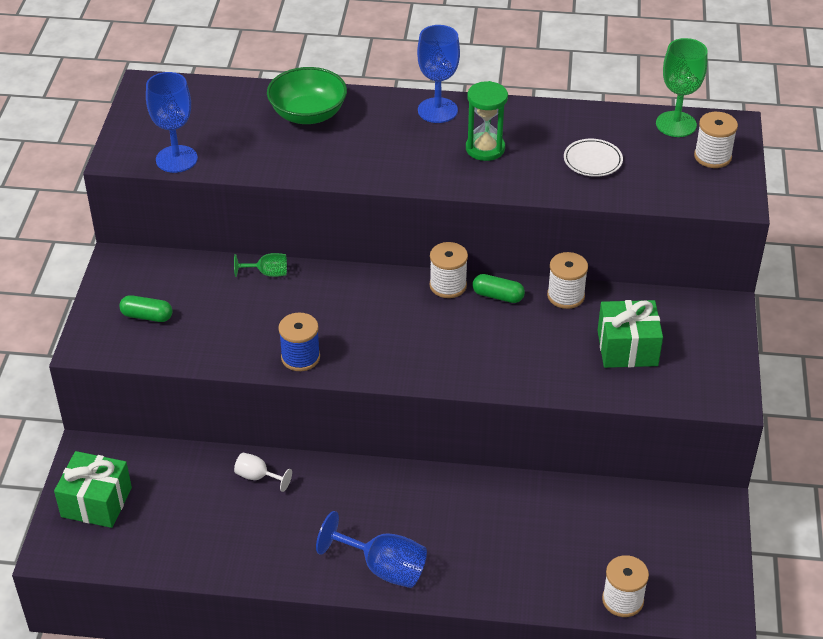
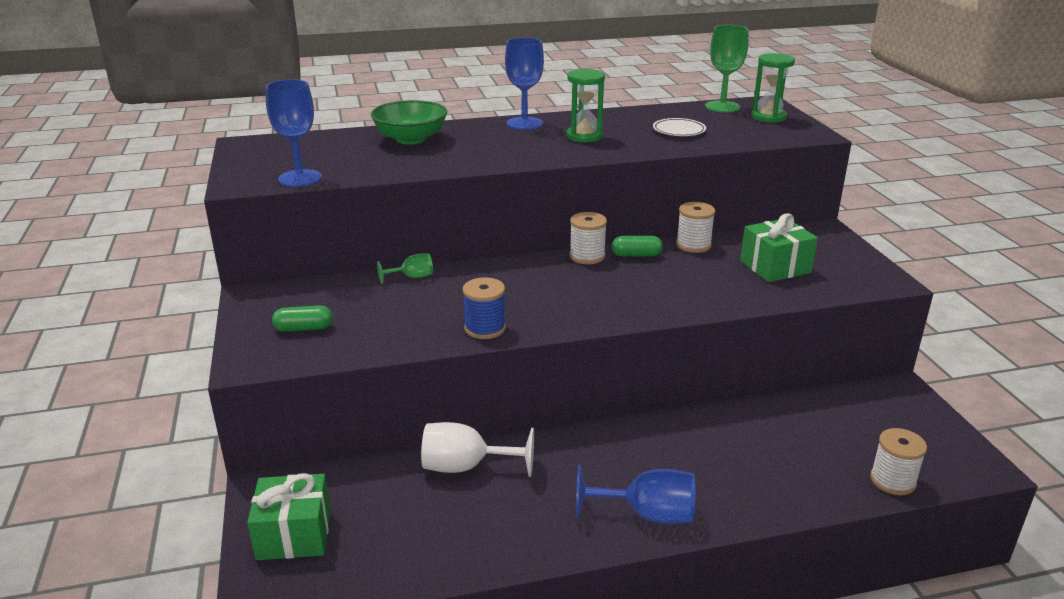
camera: 20 degrees left, 15 degrees down
white goblet [234,453,292,492] -> white goblet [421,422,534,477], size x1.81
white spool [694,112,738,168] -> green hourglass [751,53,795,123]

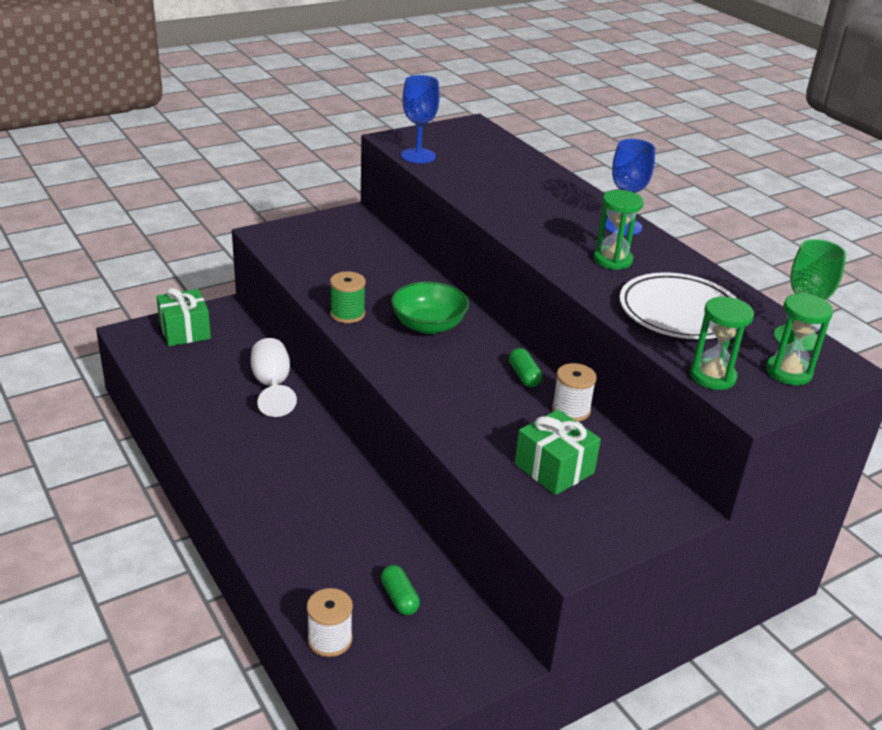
camera: 70 degrees right, 5 degrees up
green capsule [272,305,333,332] -> green capsule moved to [381,565,420,615]
green bowl [371,100,447,144] -> green bowl moved to [391,282,469,334]
green goblet [377,253,433,284] -> none
blue spool [463,277,506,339] -> green spool [330,272,366,323]
white spool [570,212,607,264] -> none
blue goblet [576,465,695,524] -> none
white plate [653,118,706,136] -> white plate [620,272,736,339], size x1.97
none -> green hourglass [690,297,754,390]

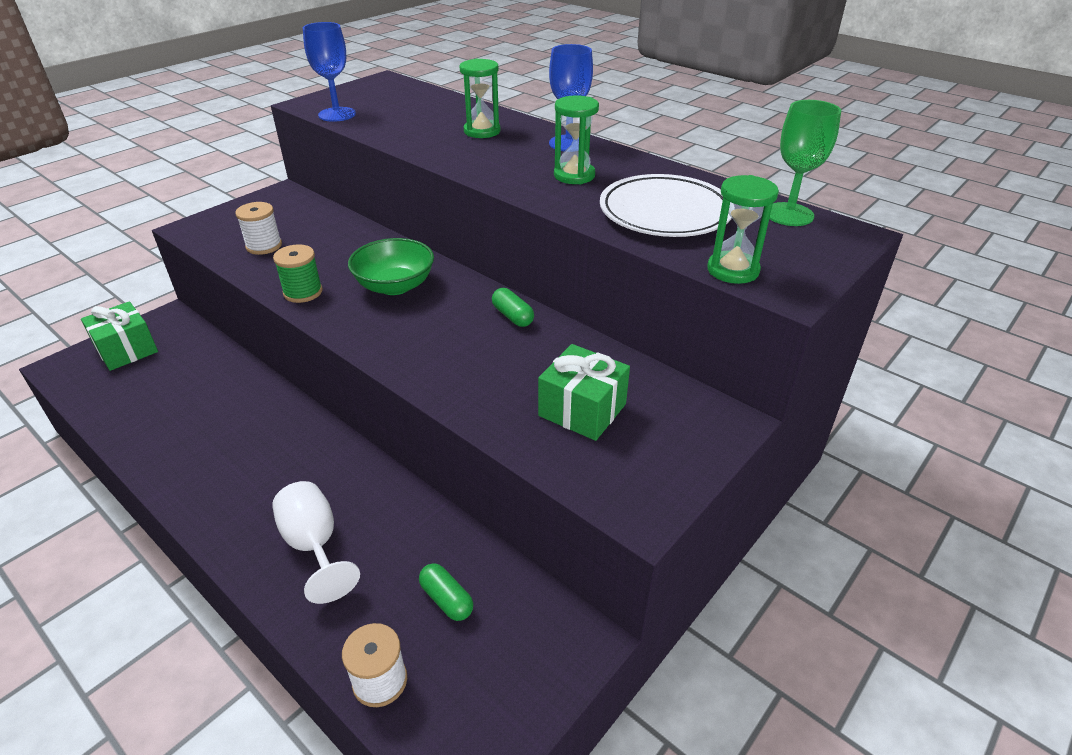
camera: 15 degrees left, 5 degrees up
white goblet [251,338,297,417] -> white goblet moved to [272,481,360,604]
white spool [552,363,597,422] -> white spool moved to [235,202,282,255]
green hourglass [766,293,833,385] -> green hourglass moved to [460,59,501,138]

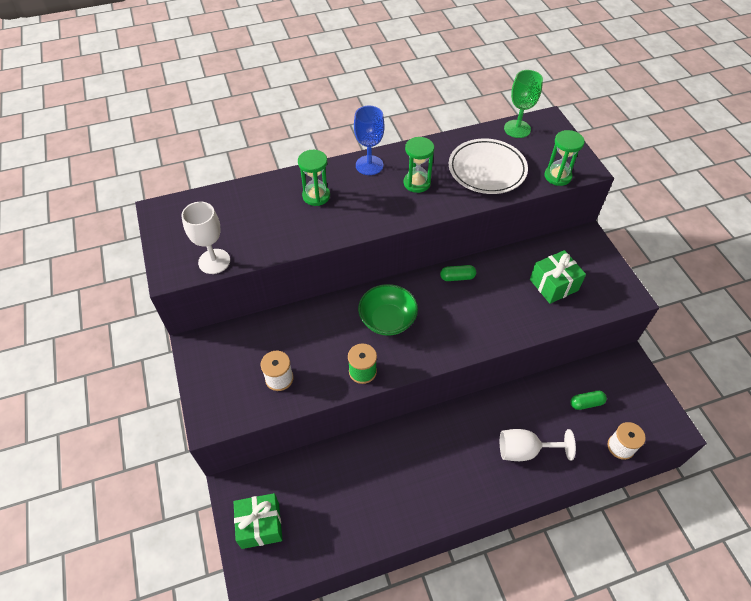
camera: 60 degrees left, 15 degrees up
blue goblet [303,22,356,122] -> white goblet [181,202,230,274]

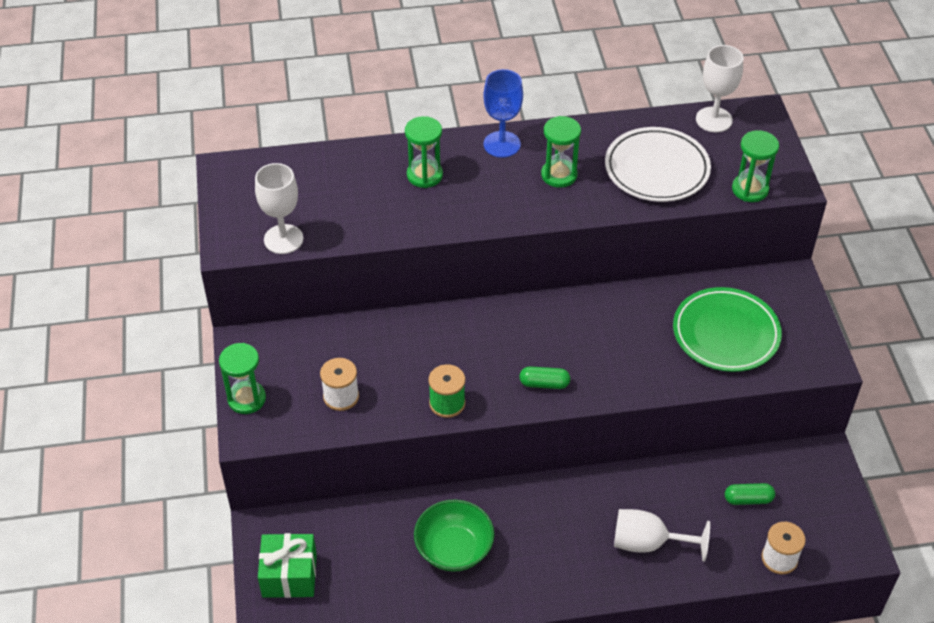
camera: 10 degrees right, 5 degrees down
green bowl [358,284,418,336] -> green bowl moved to [414,499,494,572]
green capsule [440,265,476,281] -> green capsule moved to [519,366,570,389]
green goblet [504,70,543,138] -> white goblet [696,45,743,132]
green gift [530,250,586,304] -> green plate [673,287,782,372]
none -> green hourglass [219,343,266,414]

